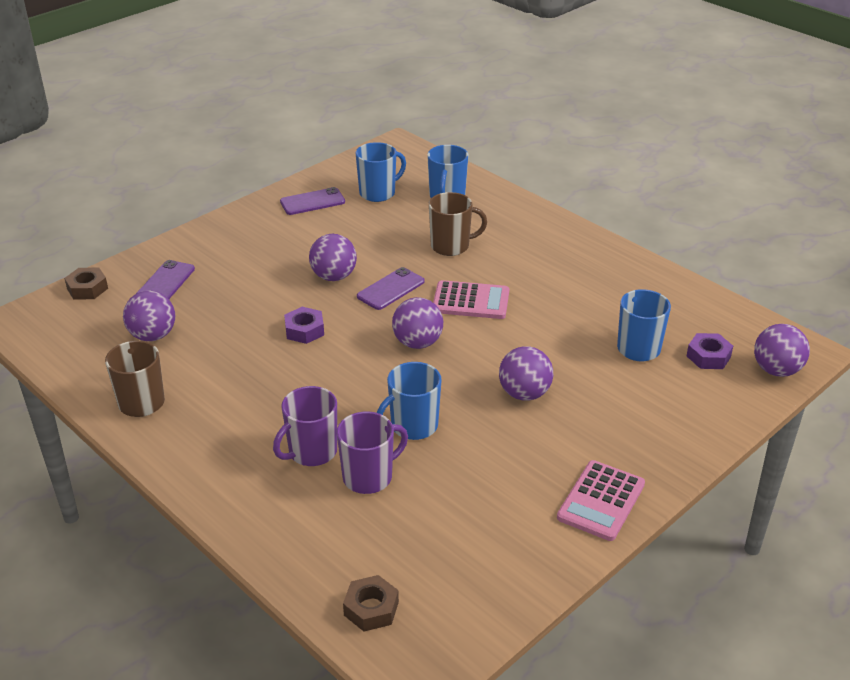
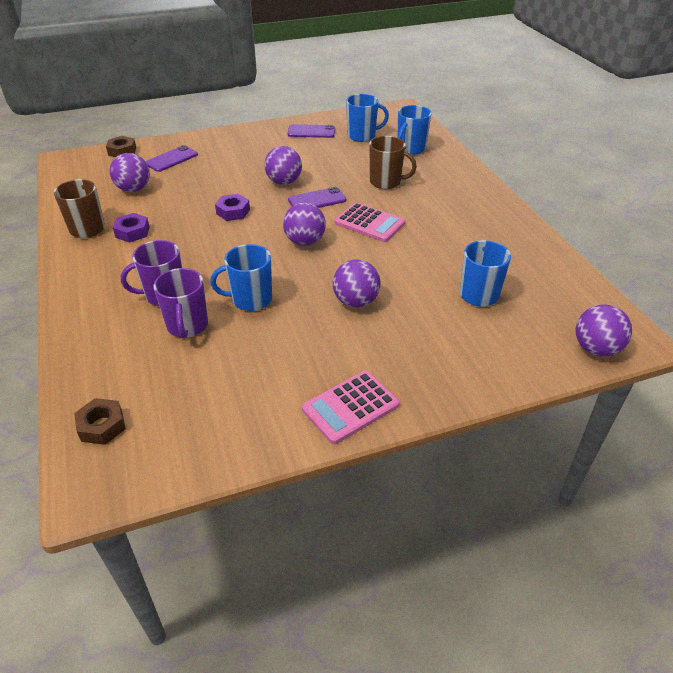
camera: 25 degrees right, 5 degrees up
purple mug [337,412,408,494] -> purple mug turned 90 degrees clockwise [154,268,208,338]
purple nut [687,333,733,369] -> purple nut moved to [113,213,150,243]

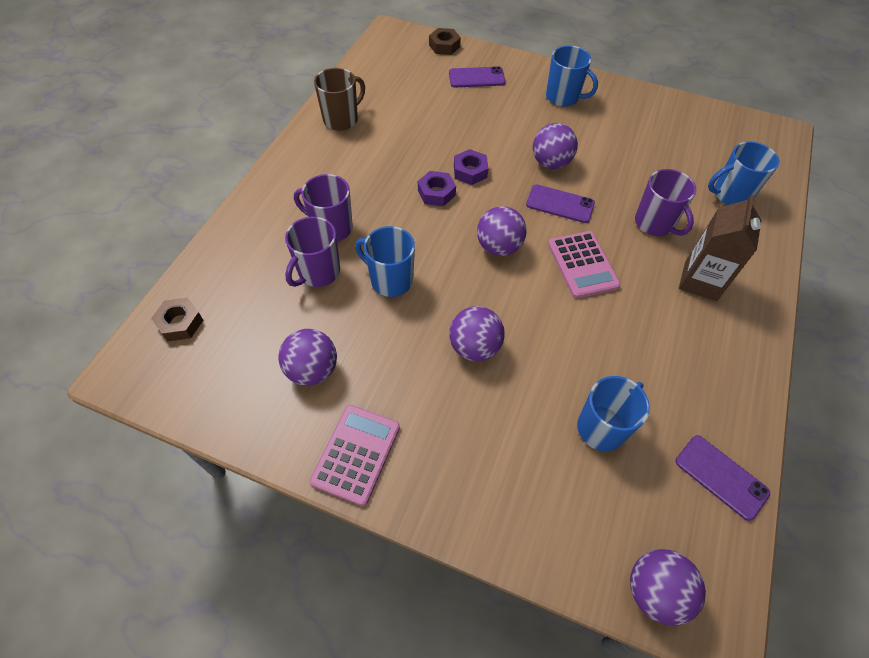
camera: 40 degrees right, 15 degrees up
purple ball [110,153,150,192] -> purple ball moved to [279,329,337,386]
purple nut [113,213,150,243] -> purple nut moved to [418,171,456,206]
purple phone [288,124,335,138] -> purple phone moved to [675,435,770,521]
pink calculator [302,371,399,444] -> pink calculator turned 105 degrees clockwise [310,405,400,506]
blue mug [346,94,389,142] -> blue mug moved to [546,46,598,107]
brown mug [369,136,417,189] -> purple mug [635,169,696,236]
none -> brown carton [679,194,762,301]

